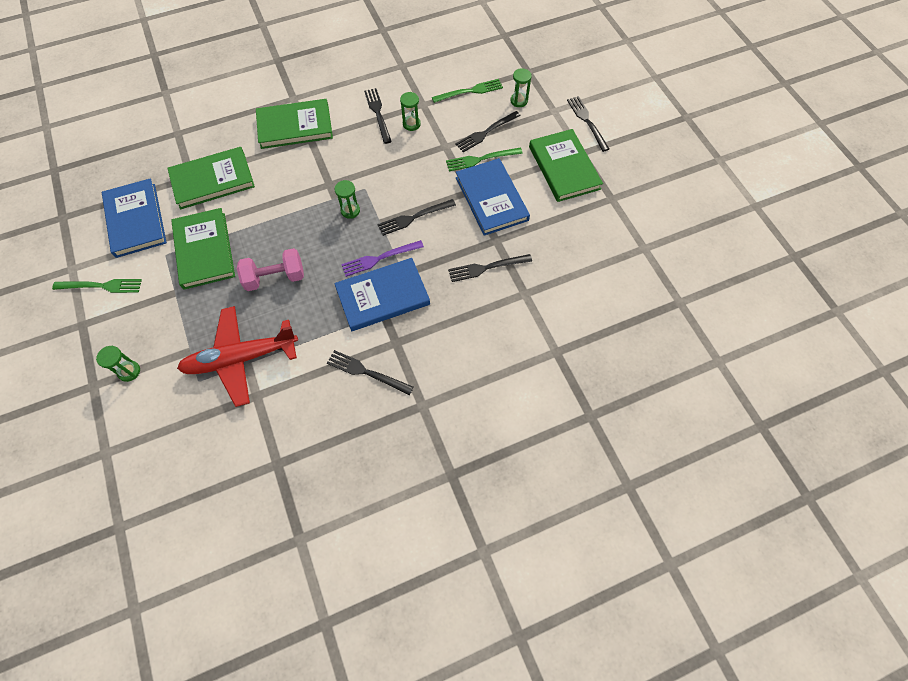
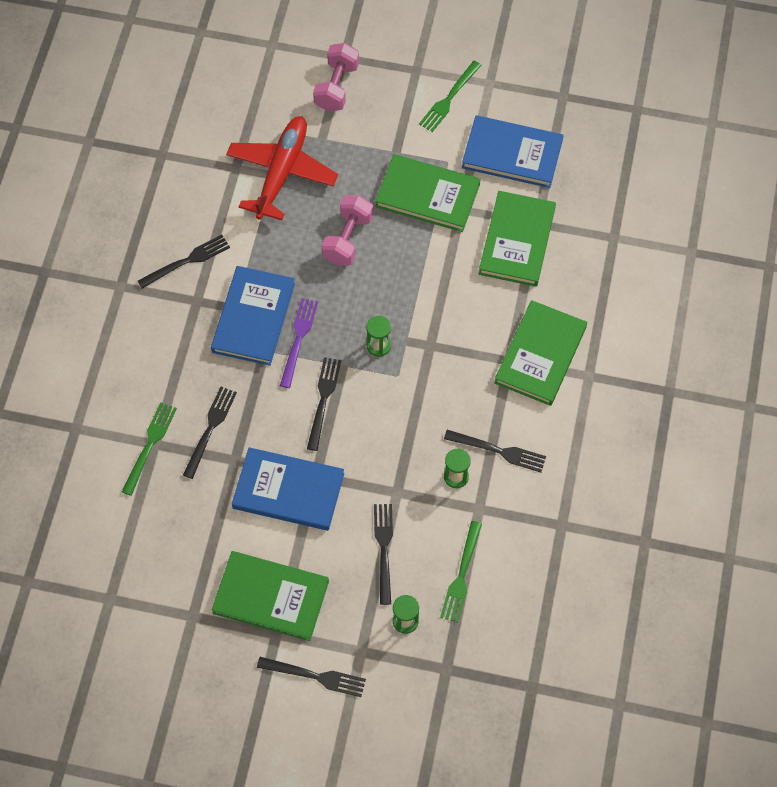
camera: 125 degrees right, 0 degrees up
green hourglass [96,346,140,382] -> pink dumbbell [313,43,359,111]
green fork [446,148,523,171] -> green fork moved to [122,402,177,496]

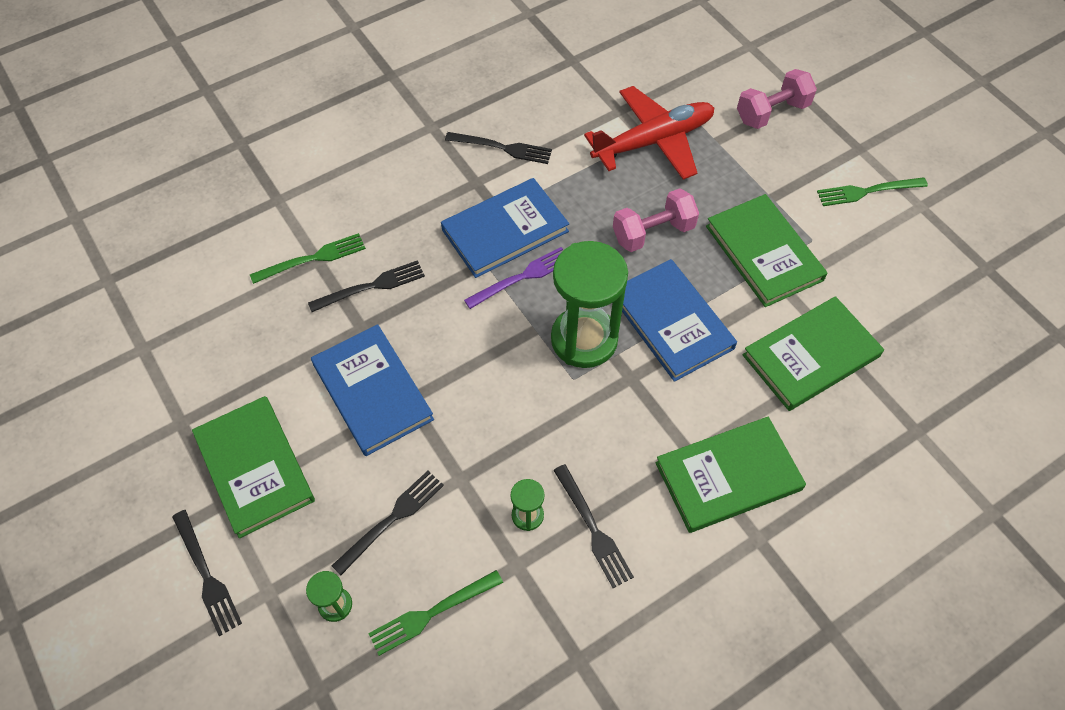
camera: 45 degrees right, 5 degrees down
black fork [307,357,341,451] -> none
green hourglass [366,316,391,357] -> green hourglass [551,241,628,368], size x2.29
blue book [462,115,564,188] -> blue book moved to [622,259,737,382]

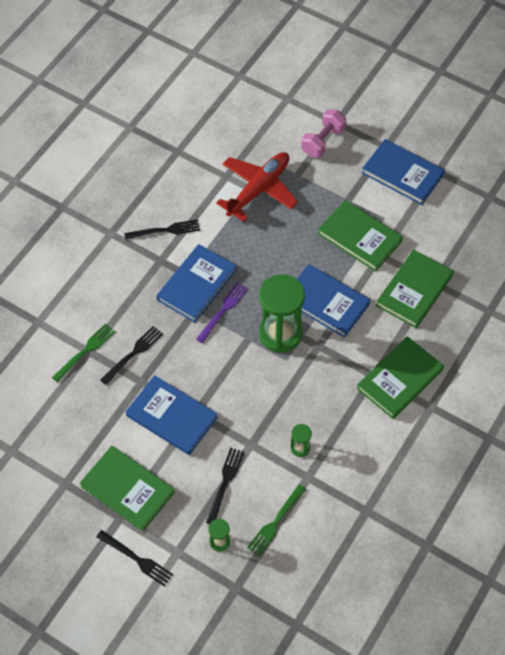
camera: 25 degrees left, 0 degrees up
black fork [553,464,634,588] -> none
pink dumbbell [613,188,699,252] -> none
green fork [817,177,928,206] -> blue book [362,139,445,205]

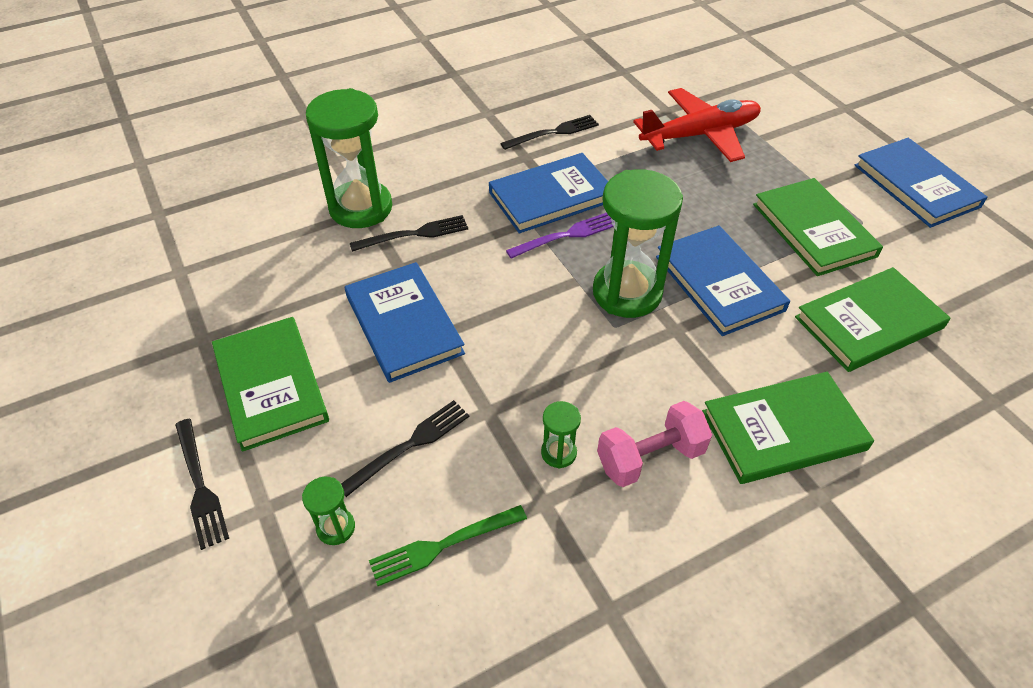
camera: 30 degrees right, 10 degrees down
green fork [52,323,116,382] -> green hourglass [306,88,392,228]
black fork [124,219,200,240] -> black fork turned 45 degrees counterclockwise [500,115,599,150]
pink dumbbell [301,109,346,158] -> pink dumbbell moved to [597,401,712,487]

